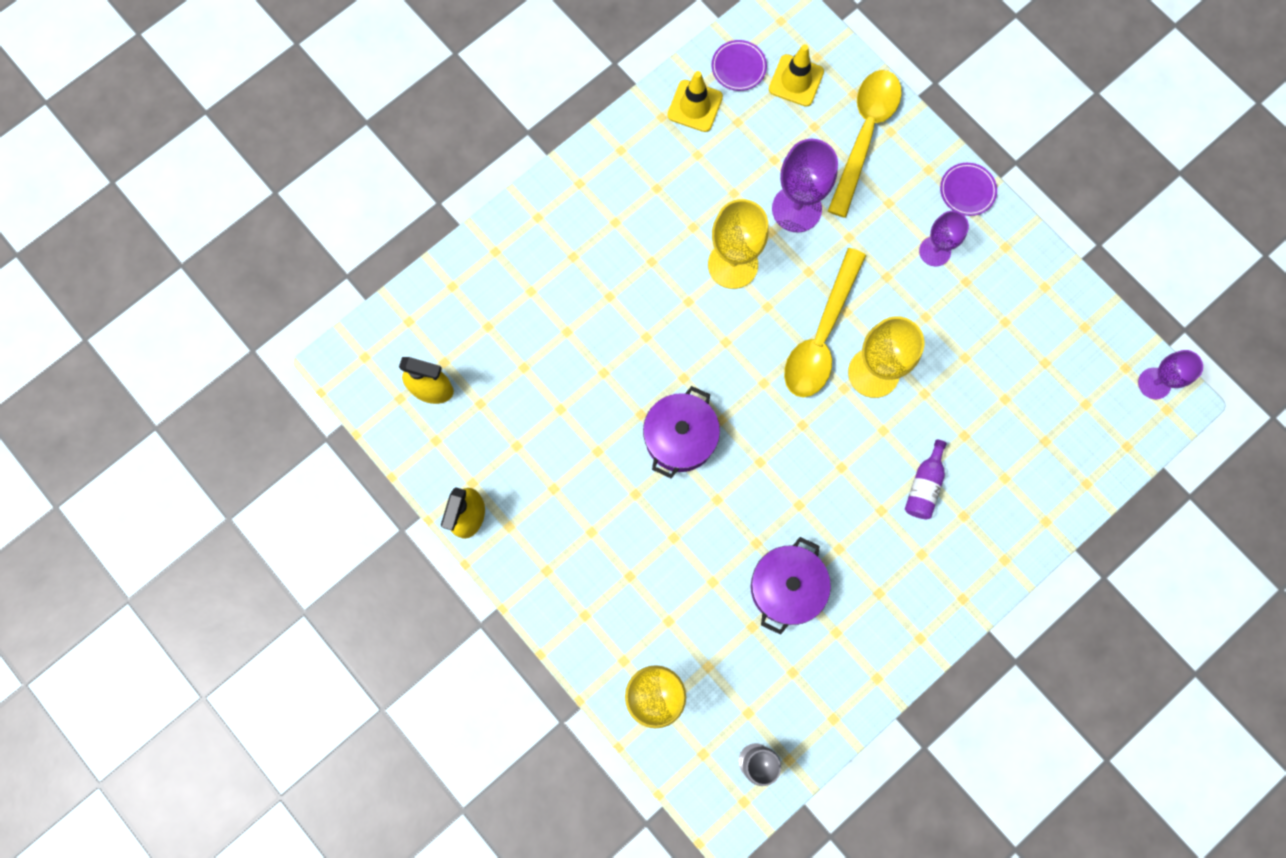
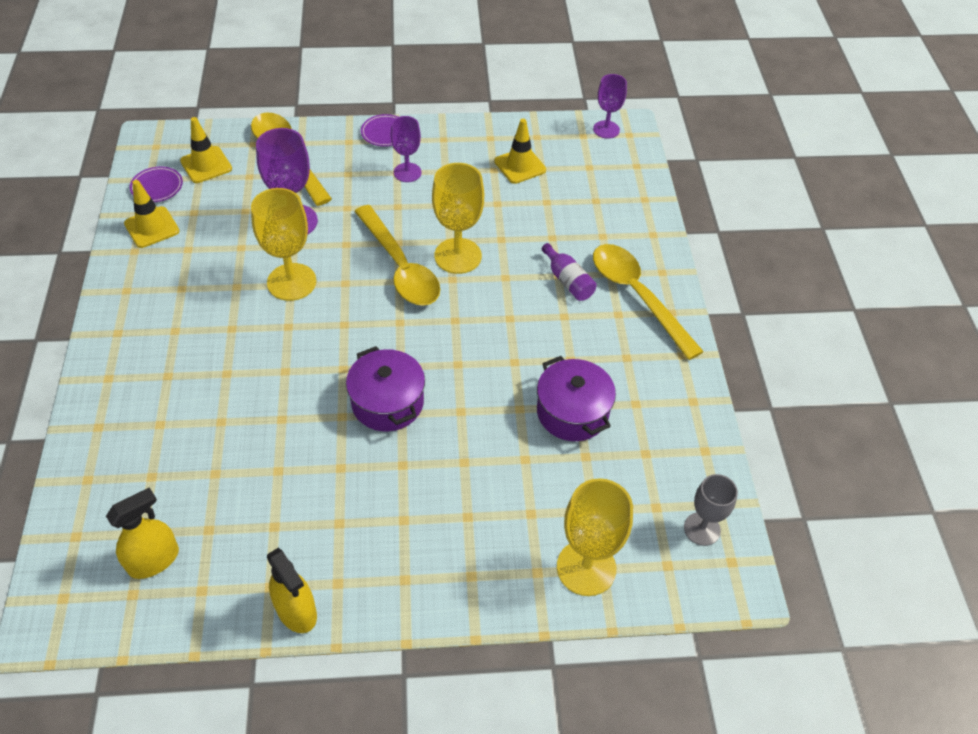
camera: 55 degrees left, 25 degrees down
none -> yellow traffic cone [494,119,546,184]
none -> yellow spoon [593,244,704,360]

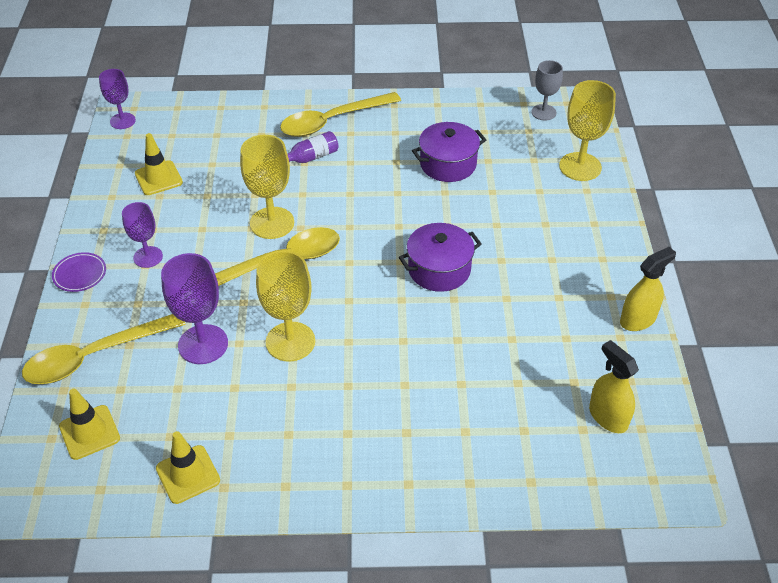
camera: 85 degrees left, 5 degrees down
purple plate [130,167,183,202] -> none

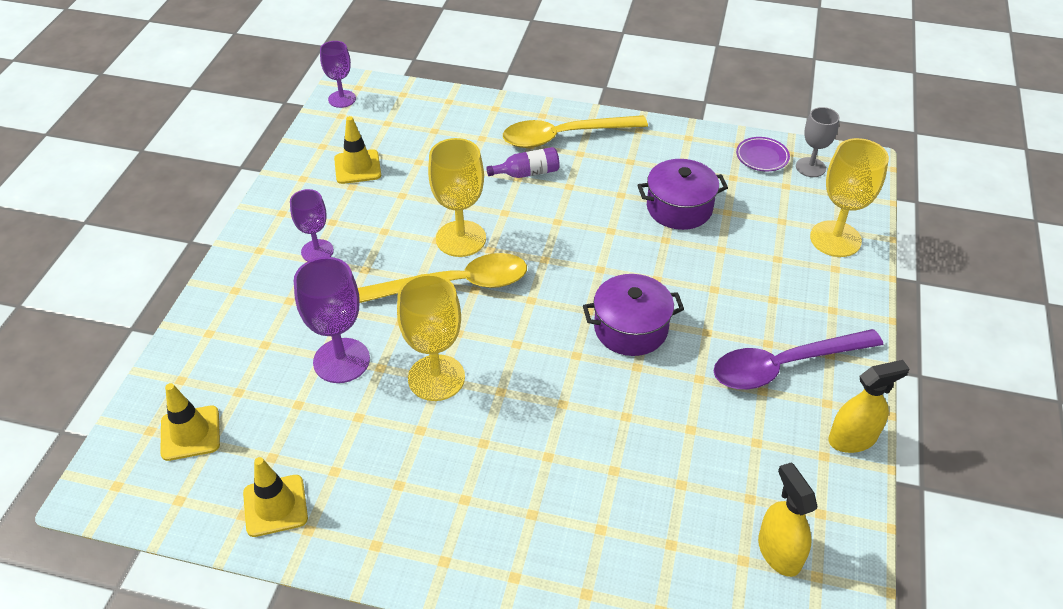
camera: 15 degrees right, 0 degrees up
yellow spoon [22,314,186,384] -> none
purple plate [52,252,106,292] -> purple plate moved to [736,137,790,171]
none -> purple spoon [714,329,883,389]

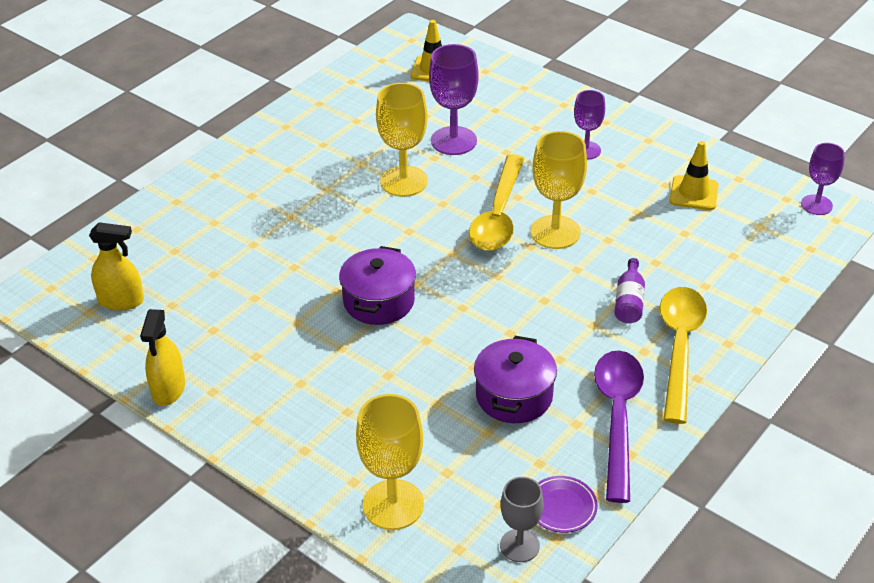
camera: 115 degrees right, 5 degrees down
yellow traffic cone [243,457,308,537] -> none
purple spoon [714,329,883,389] -> purple spoon moved to [594,351,644,503]

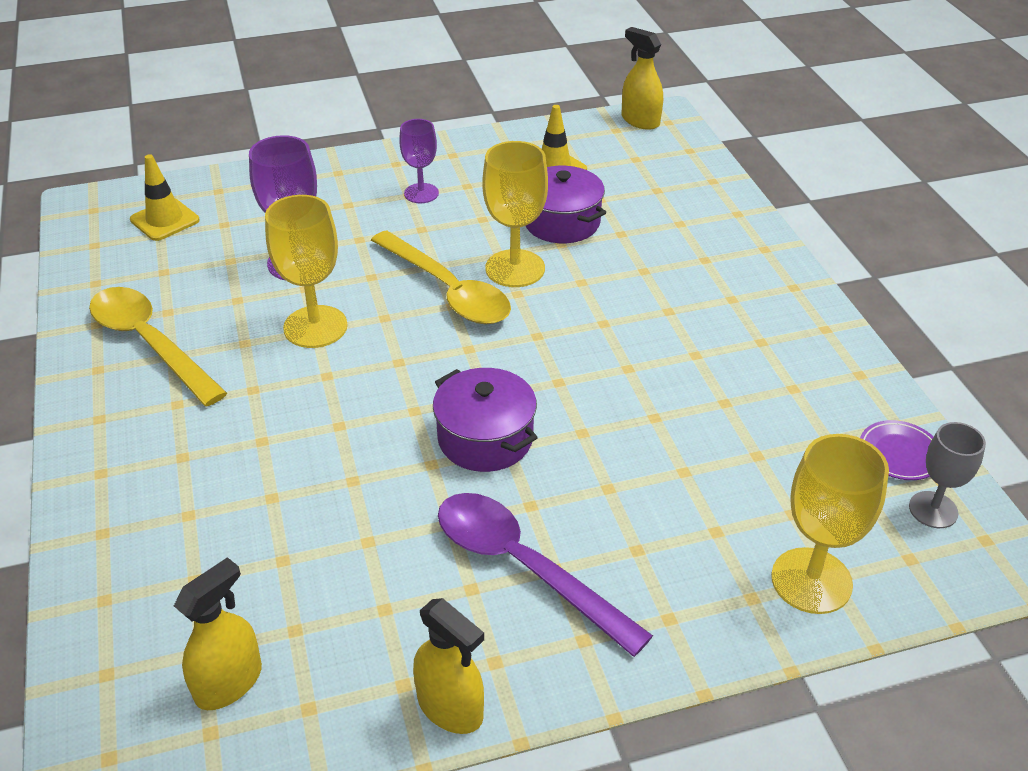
camera: 55 degrees left, 0 degrees up
purple pot [474,336,557,423] -> purple pot moved to [526,166,606,243]
purple spoon [594,351,644,503] -> purple spoon moved to [438,493,653,657]
purple bottle [614,258,645,323] -> none
yellow spoon [660,287,707,424] -> yellow spoon moved to [89,287,227,406]
purple goblet [801,143,845,215] -> yellow spray bottle [622,27,663,130]

